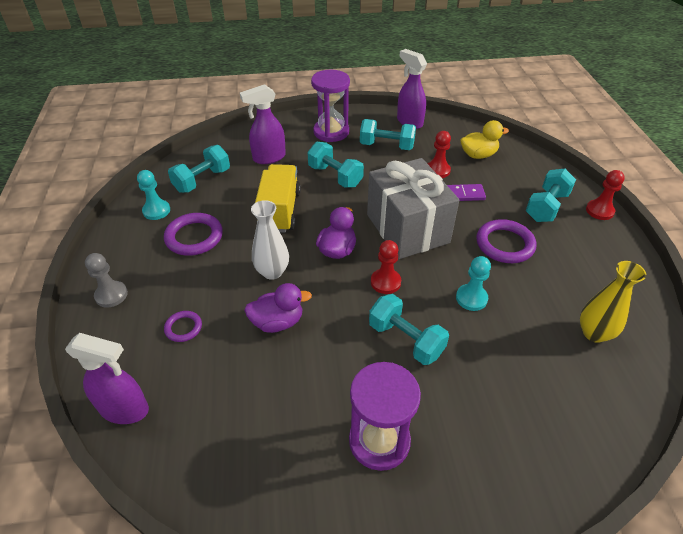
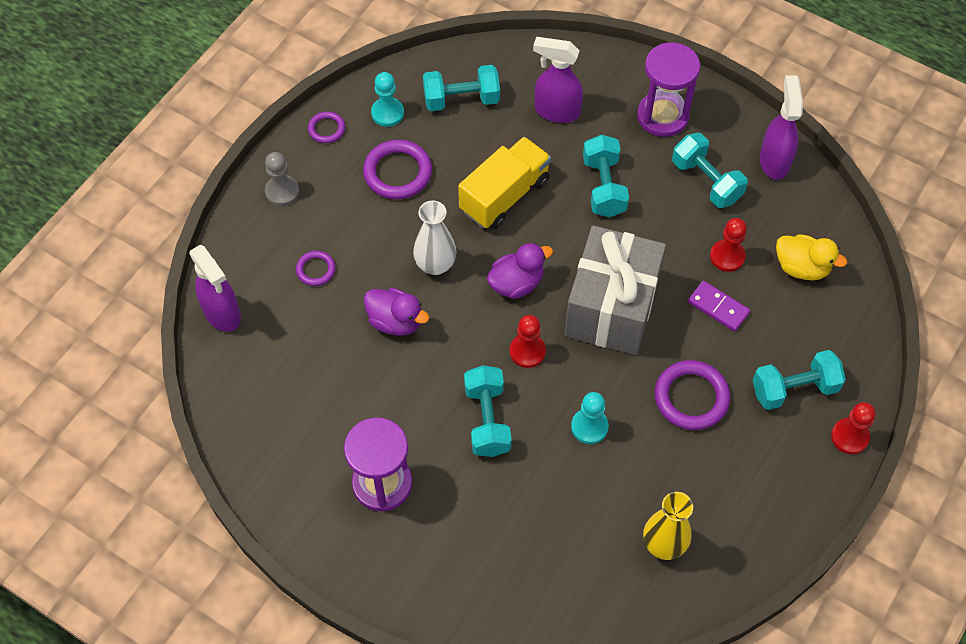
camera: 40 degrees right, 15 degrees up
none -> purple ring [308,111,345,143]

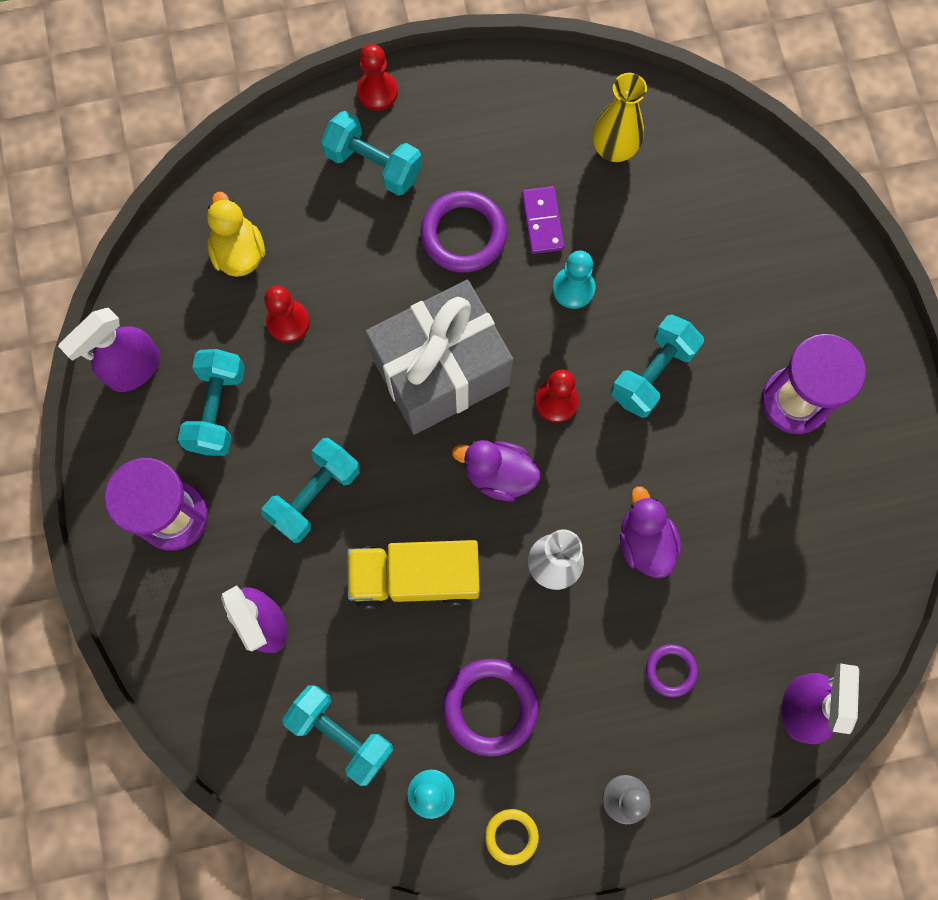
camera: 135 degrees left, 15 degrees up
purple ring [308,111,345,143] -> yellow ring [485,809,539,865]
purple domino [688,281,750,332] -> purple domino moved to [522,186,564,254]

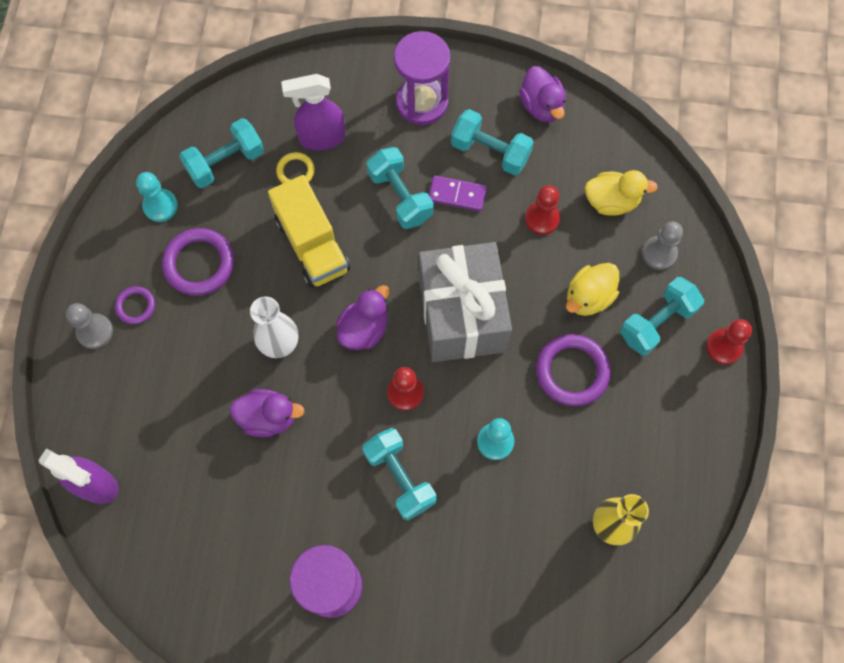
camera: 110 degrees right, 5 degrees down
purple spray bottle [58,308,160,392] -> purple duck [519,66,566,122]
yellow truck [347,540,480,609] -> yellow truck turned 135 degrees clockwise [268,175,350,288]
yellow ring [485,809,539,865] -> yellow ring moved to [276,152,315,183]
purple domino [522,186,564,254] -> purple domino moved to [429,176,487,211]
purple ring [646,644,698,697] -> purple ring moved to [115,286,155,324]
none -> yellow duck [566,263,619,316]
none -> grey pawn [642,221,683,270]

